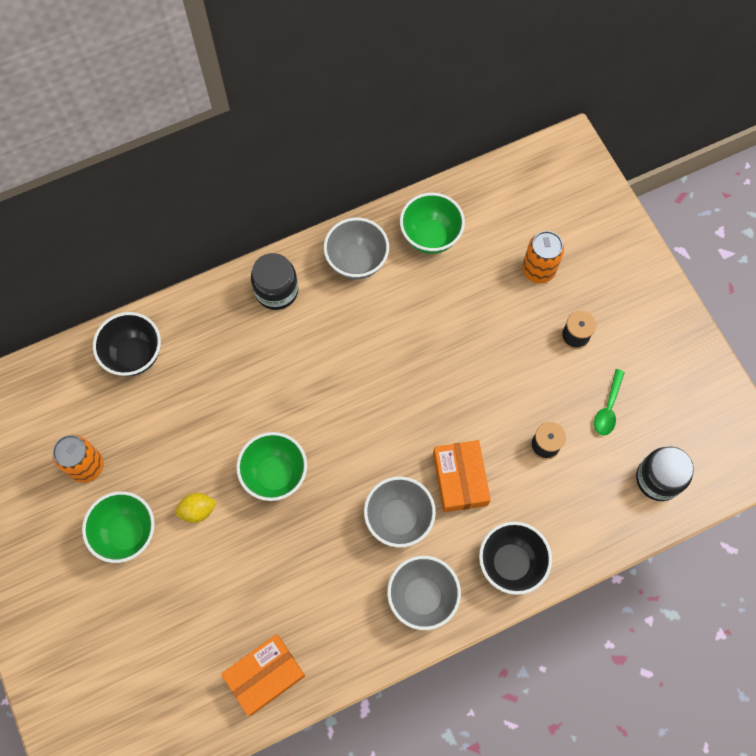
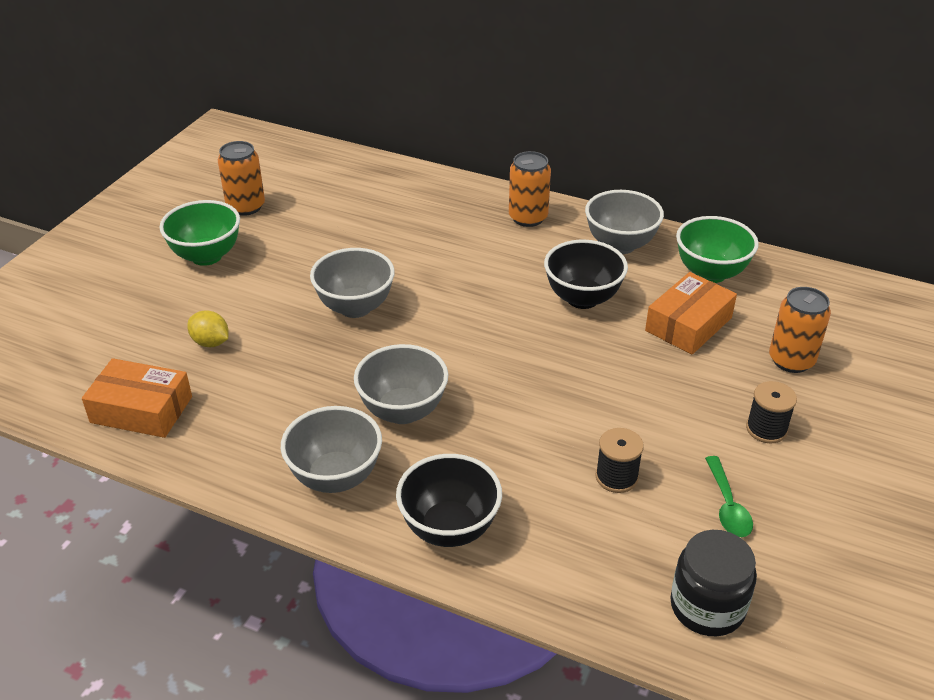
camera: 50 degrees right, 30 degrees down
black bowl [93,312,161,377] -> black bowl moved to [544,239,628,309]
yellow lemon [175,493,217,523] -> yellow lemon moved to [187,310,229,347]
green bowl [236,432,307,501] -> grey bowl [310,248,395,318]
black jar [251,253,298,310] -> orange can [509,151,551,227]
orange box [433,440,491,512] -> orange box moved to [645,272,737,354]
green spoon [594,369,625,436] -> green spoon turned 75 degrees counterclockwise [705,456,753,537]

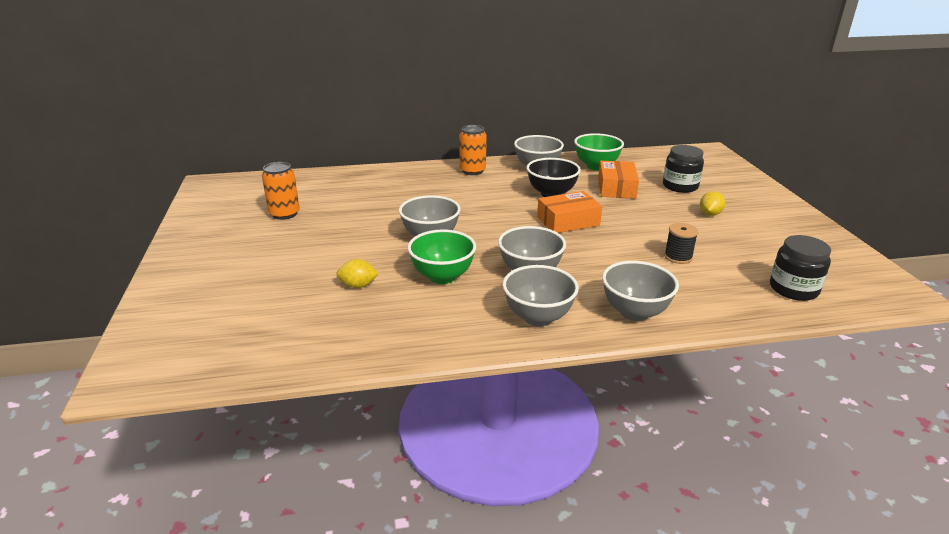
camera: 35 degrees left, 10 degrees down
orange box [82,358,192,438] -> orange box moved to [537,191,602,233]
green bowl [159,200,240,266] -> green bowl moved to [408,229,476,284]
black bowl [396,454,502,547] -> grey bowl [602,261,679,321]
green spoon [705,456,753,537] -> none
black spool [746,381,797,443] -> yellow lemon [700,191,725,216]
orange can [769,287,831,373] -> black jar [663,145,704,193]

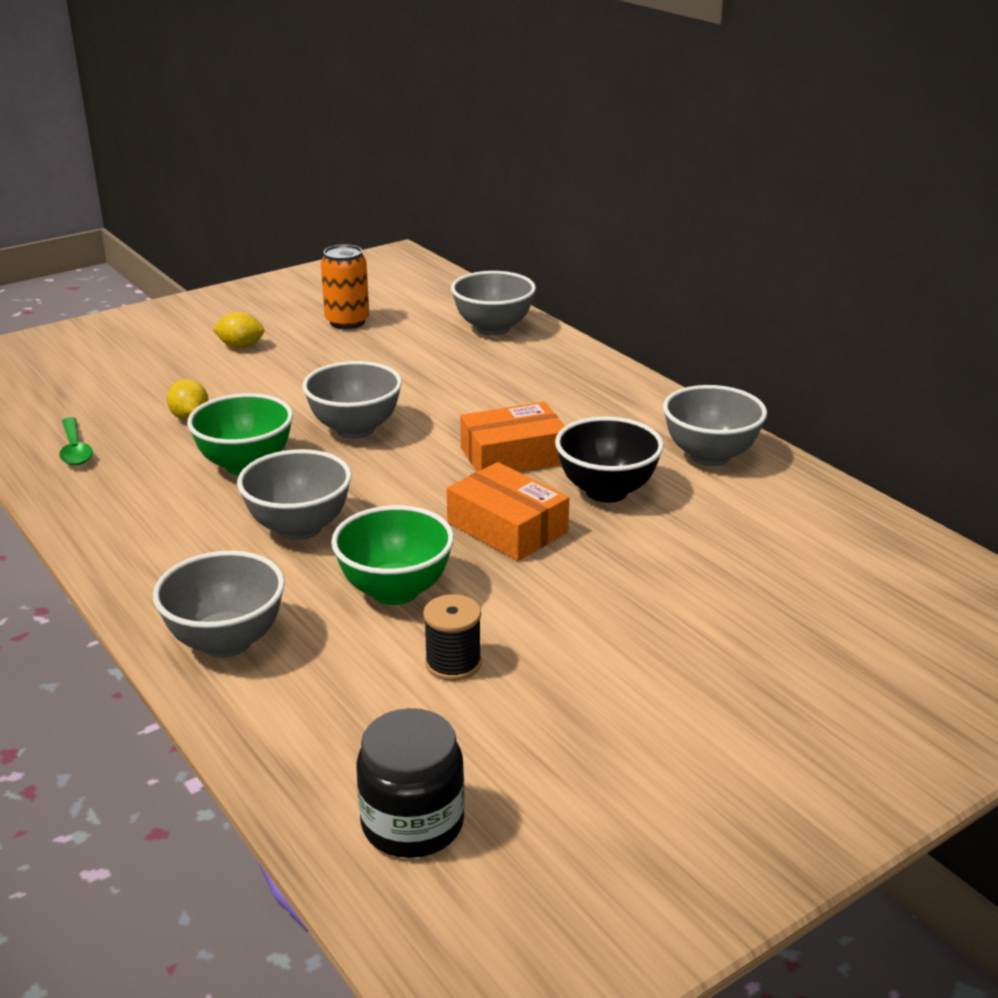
camera: 65 degrees right, 0 degrees up
orange can [459,125,487,175] -> none
grey bowl [502,265,579,326] -> grey bowl moved to [451,271,536,336]
green bowl [574,133,624,170] -> green bowl moved to [331,505,454,605]
orange box [598,161,639,199] -> orange box moved to [460,402,565,472]
black jar [663,145,704,193] -> none
yellow lemon [700,191,725,216] -> yellow lemon moved to [212,312,265,348]
none -> green spoon [59,417,93,465]

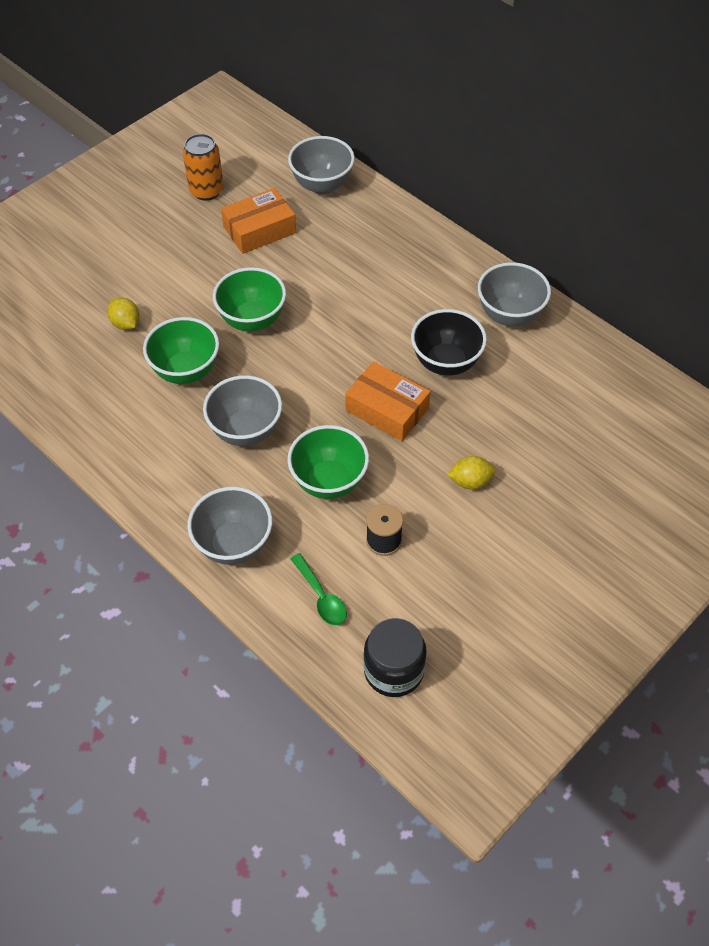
camera: 10 degrees left, 25 degrees up
green spoon [59,417,93,465] -> green spoon moved to [290,553,347,625]
yellow lemon [212,312,265,348] -> yellow lemon moved to [448,456,496,489]
grey bowl [302,361,402,439] -> green bowl [213,267,286,332]
orange box [460,402,565,472] -> orange box moved to [221,188,296,254]

